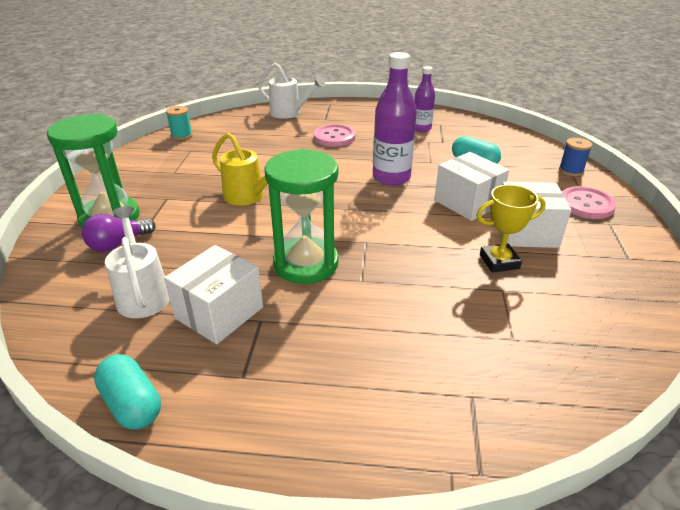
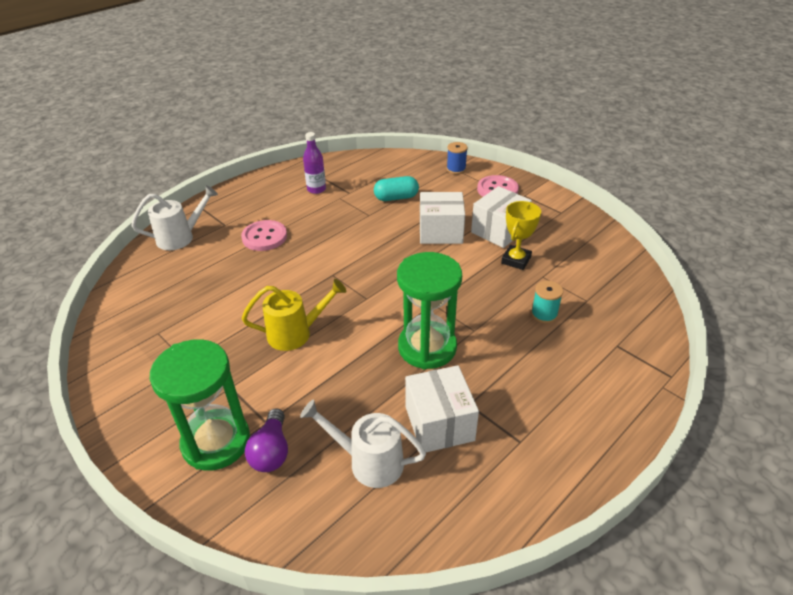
camera: 50 degrees left, 5 degrees up
turquoise capsule [94,354,161,429] -> none
turquoise spool [166,106,193,140] -> turquoise spool moved to [531,281,563,323]
purple bottle [373,52,417,186] -> none

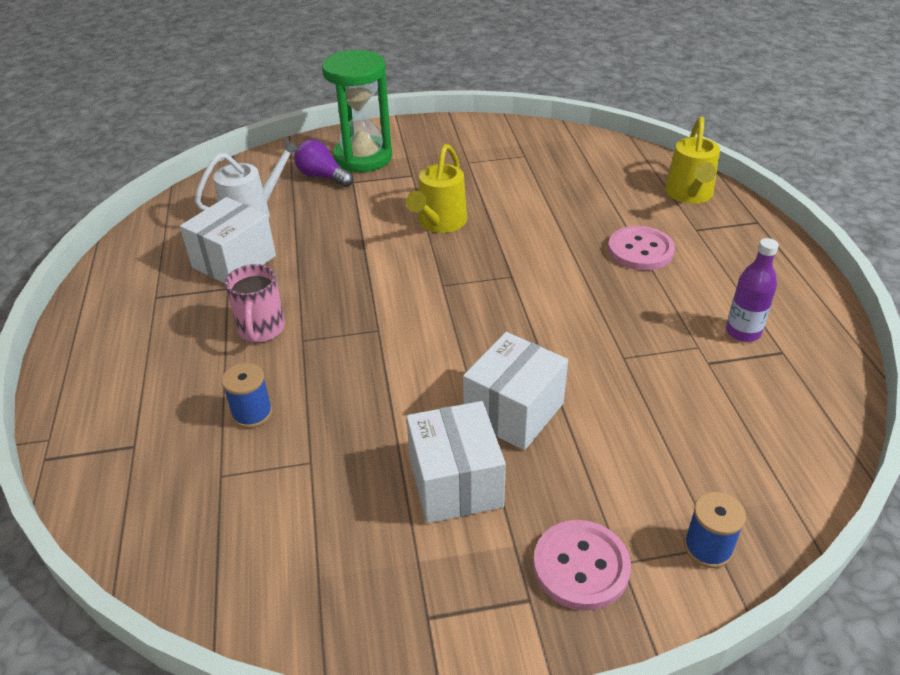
camera: 125 degrees right, 0 degrees up
white watering can [131,185,218,250] -> yellow watering can [665,117,720,204]
turquoise capsule [374,176,419,201] -> none
green hourglass [397,252,462,369] -> none
white box [405,365,479,452] -> white box turned 75 degrees counterclockwise [180,197,276,284]
yellow trophy [501,201,541,270] -> none
turquoise spool [531,281,563,323] -> blue spool [222,363,272,428]
none -> pink mug [225,264,285,343]

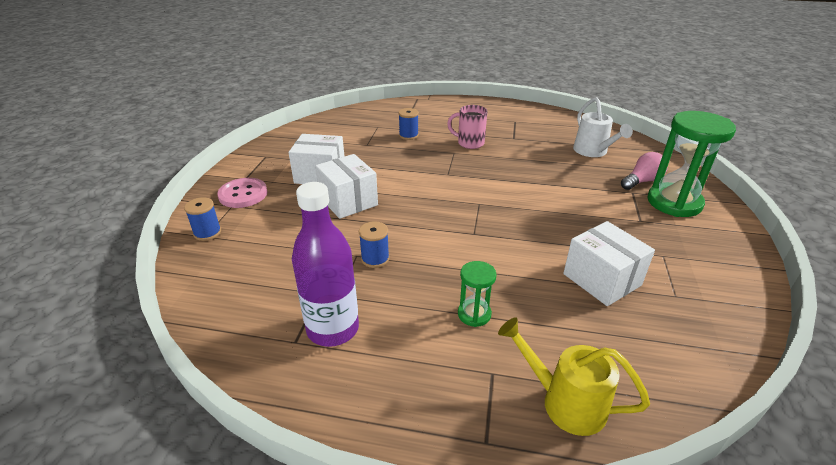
camera: 110 degrees right, 5 degrees down
white box [180,197,276,284] -> white box moved to [563,221,655,306]
purple light bulb [294,140,353,187] -> pink light bulb [621,152,668,190]
yellow watering can [406,144,467,233] -> none
pink button [608,226,675,271] -> green hourglass [458,261,496,327]
purple bottle [726,238,779,342] -> purple bottle [292,182,359,347], size x1.68
none -> blue spool [359,221,389,268]

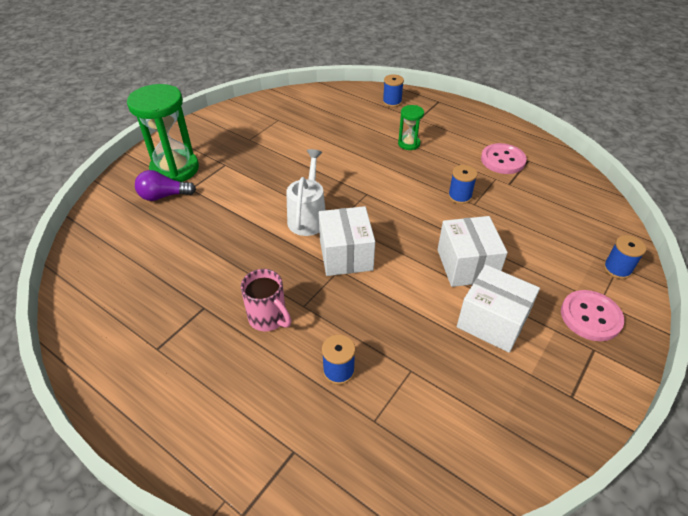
camera: 155 degrees left, 10 degrees up
purple bottle [292,182,359,347] -> pink button [481,143,527,174]
yellow watering can [498,317,650,436] -> blue spool [383,74,404,107]
white box [563,221,655,306] -> white box moved to [319,206,375,276]
white watering can [573,97,633,157] -> white watering can moved to [286,149,326,236]
pink light bulb [621,152,668,190] -> purple light bulb [135,170,196,201]

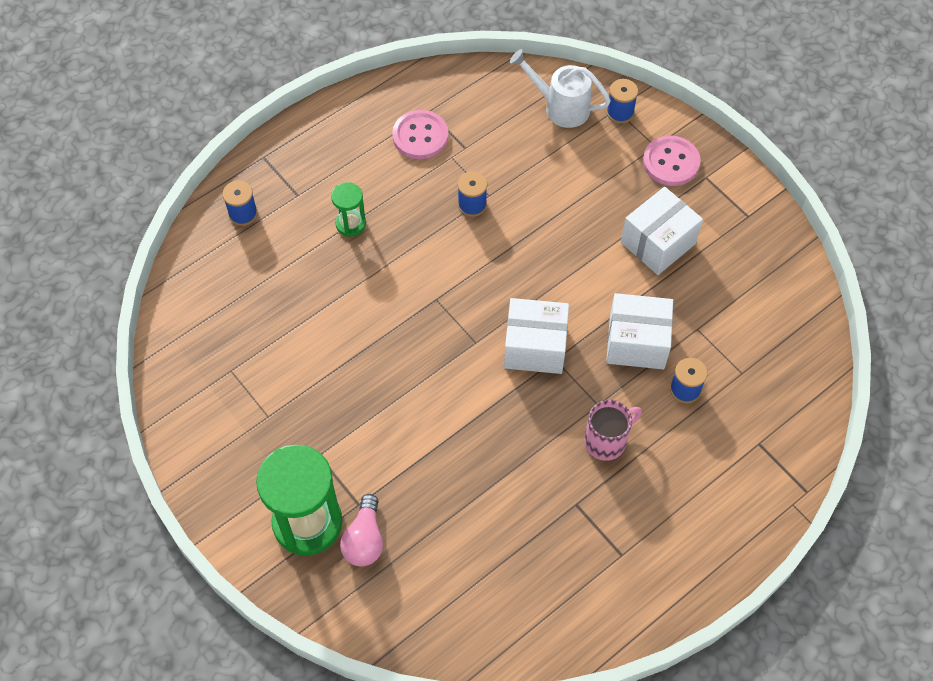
camera: 75 degrees left, 15 degrees up
purple light bulb [135,170,196,201] -> pink light bulb [340,494,383,567]
white watering can [286,149,326,236] -> white watering can moved to [510,49,611,128]
white box [438,216,508,287] -> white box moved to [606,293,673,369]

